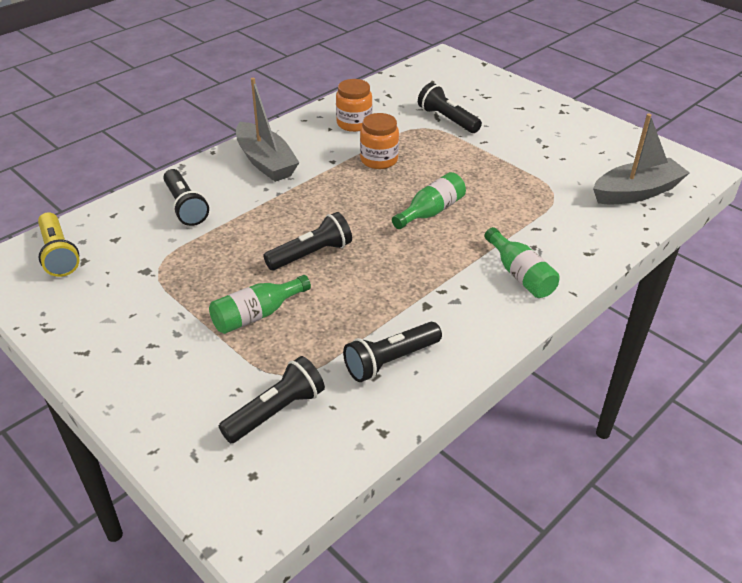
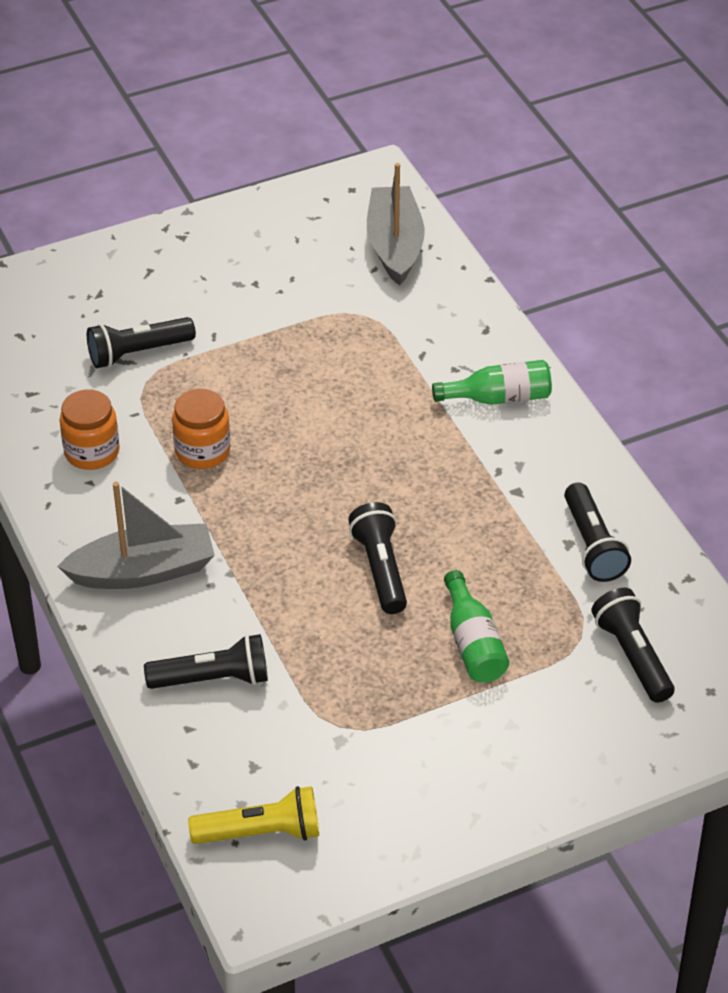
camera: 70 degrees left, 5 degrees up
green bottle [392,172,466,229] -> none

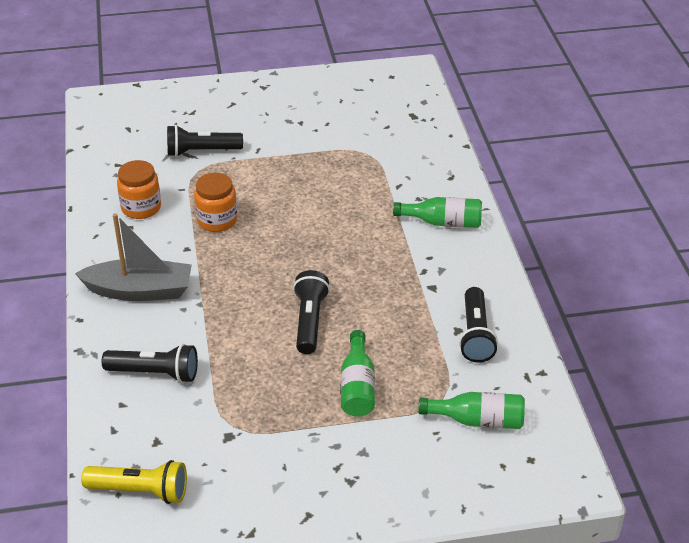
camera: 15 degrees right, 5 degrees down
grey boat [367,163,425,286] -> none
black flashlight [591,588,674,703] -> green bottle [418,392,525,429]

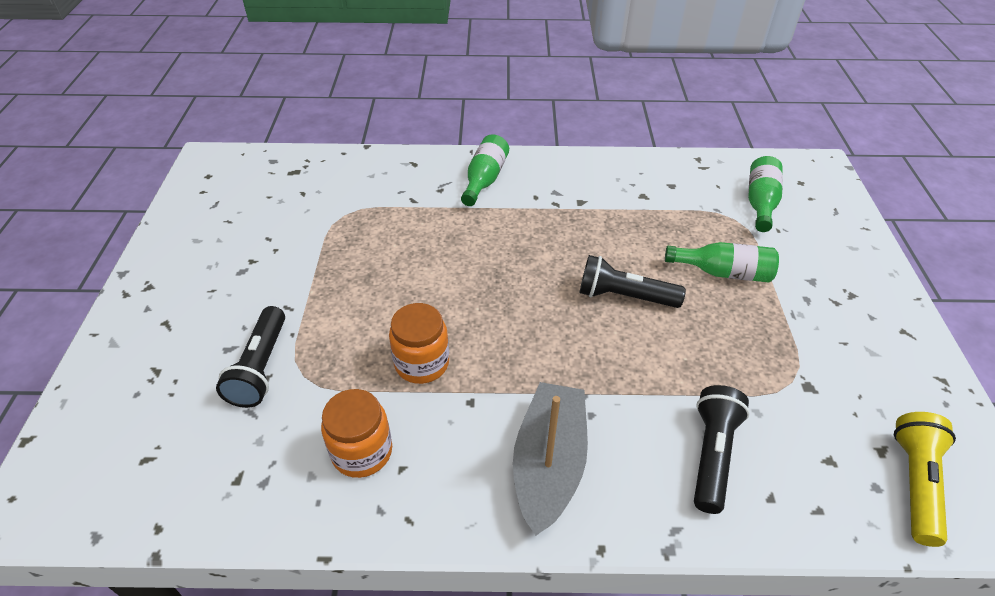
camera: 80 degrees left, 5 degrees up
black flashlight [459,287,498,363] -> none

